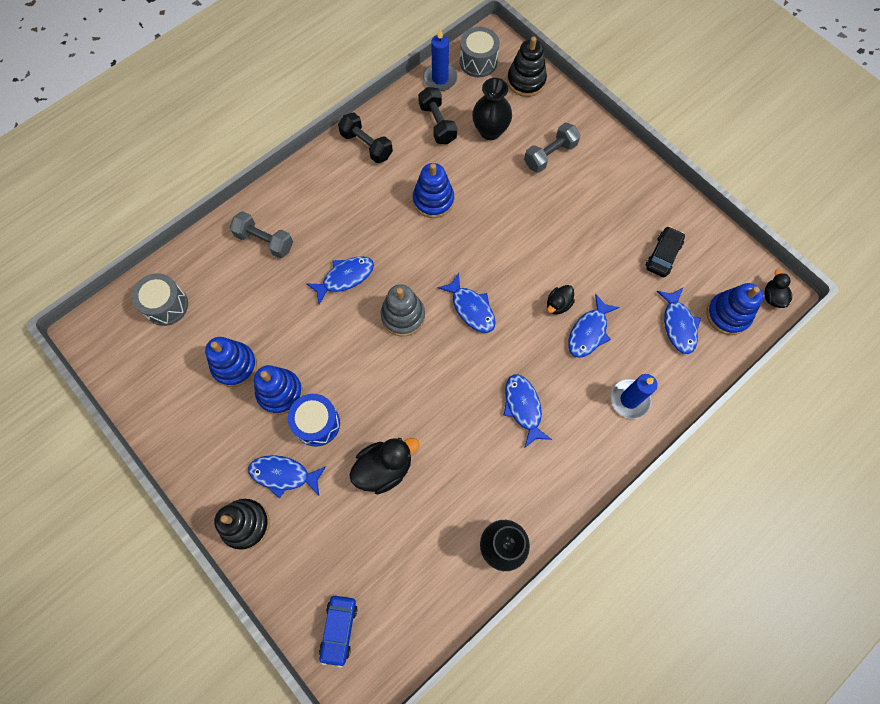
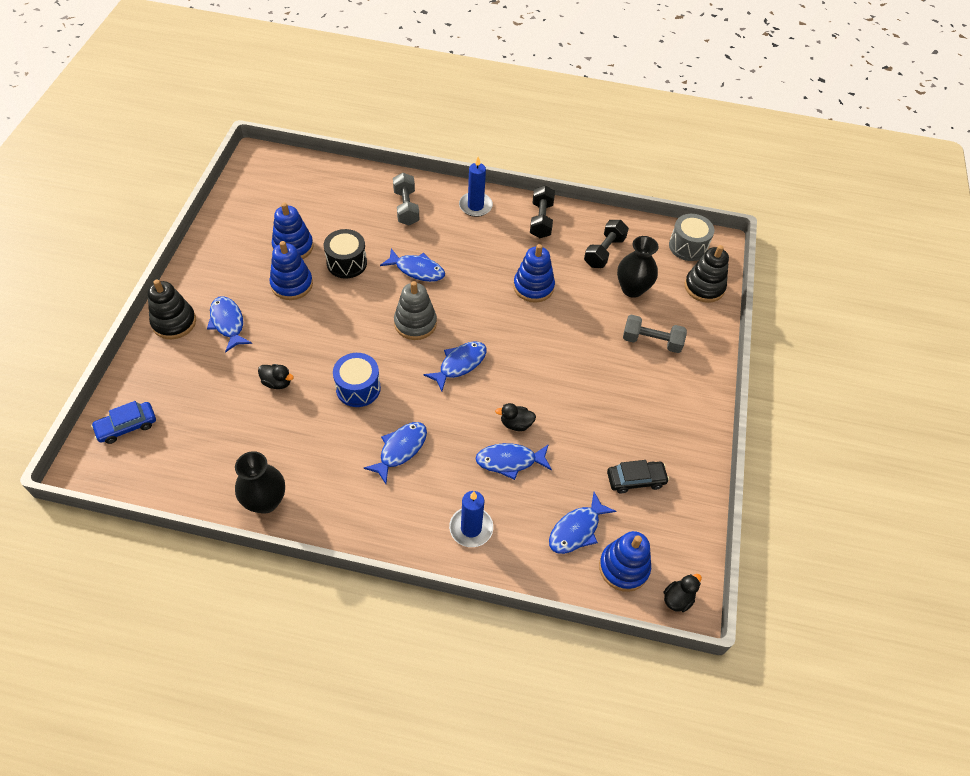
camera: 50 degrees right, 15 degrees down
grey drum [132,273,188,326] -> none
blue drum [288,394,340,447] -> blue drum moved to [333,353,381,407]
black duck [349,438,419,494] -> black duck [258,364,294,389], size x0.57
blue candle [423,29,457,91] -> blue candle moved to [459,157,493,217]
blue fish [438,273,496,333] -> blue fish turned 150 degrees counterclockwise [423,341,487,391]
none -> black drum [324,229,367,279]

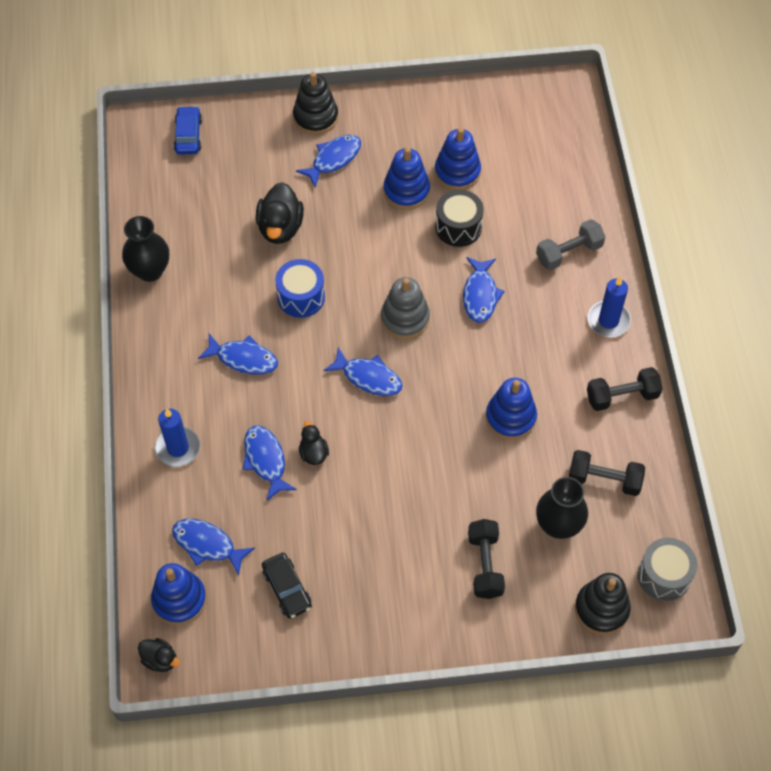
camera: 75 degrees right, 5 degrees up
blue car [91,401,156,444] -> blue car turned 45 degrees clockwise [174,106,202,155]
black duck [258,364,294,389] -> black duck [256,182,304,244], size x1.77
grey dumbbell [623,315,687,353] -> black dumbbell [468,519,505,599]

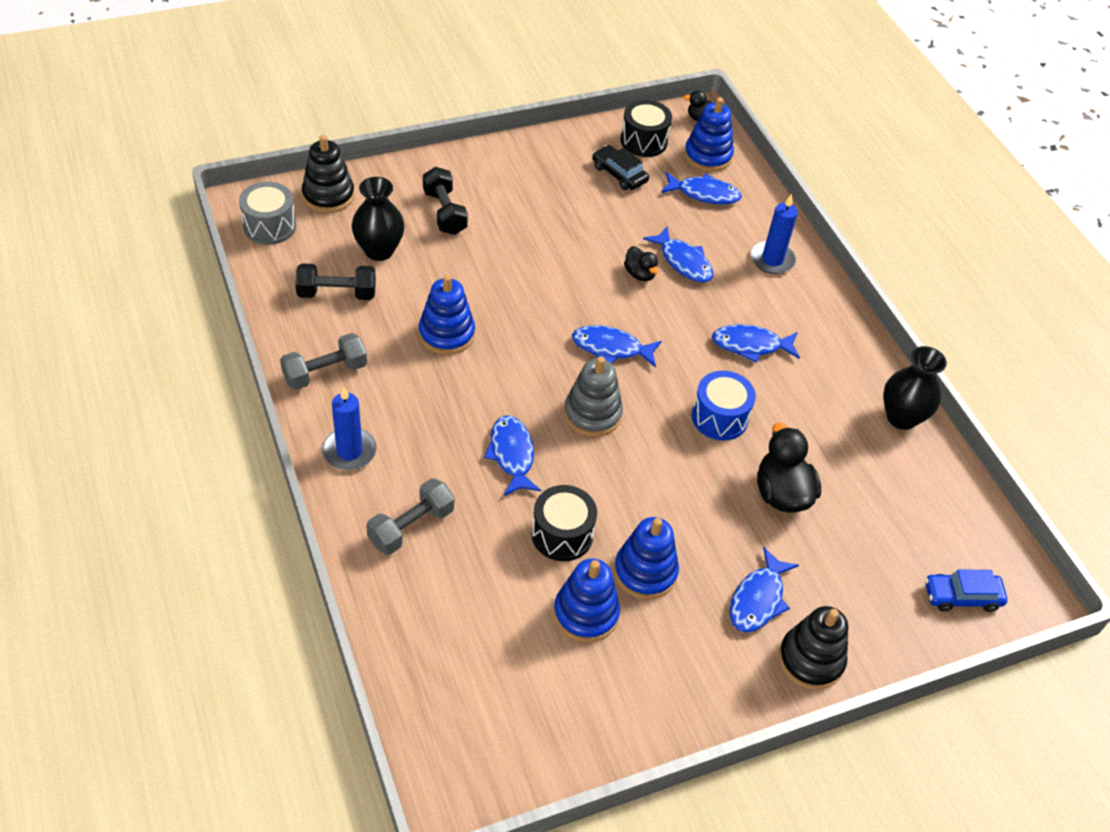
camera: 160 degrees right, 10 degrees down
blue car [174,106,202,155] -> blue car turned 105 degrees clockwise [925,569,1008,612]
black dumbbell [587,367,662,411] -> grey dumbbell [280,333,367,390]
none -> black drum [621,100,672,157]

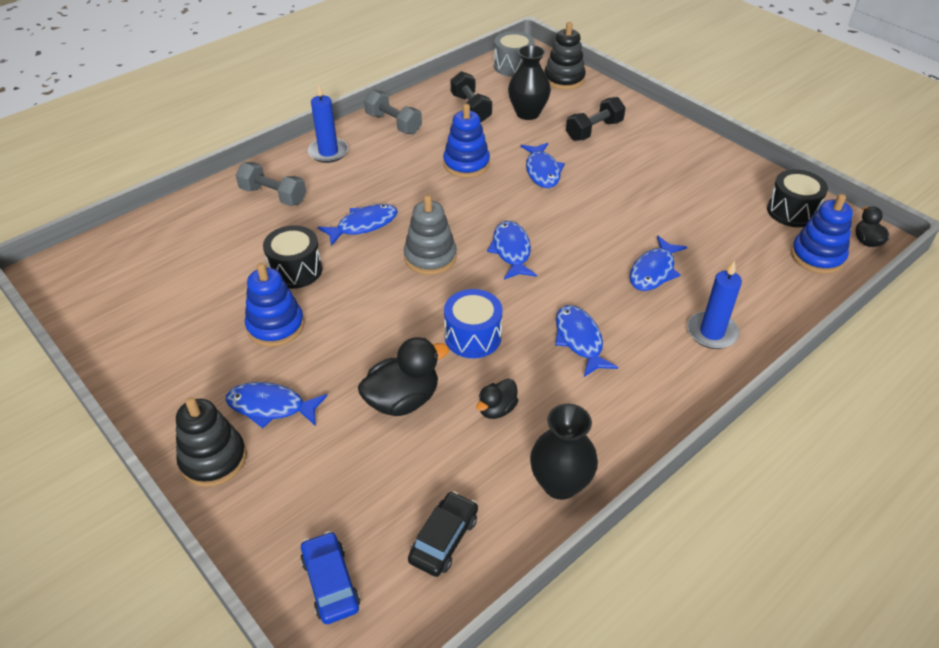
camera: 75 degrees right, 5 degrees down
blue stacking toy [554,558,620,642] -> none
black car [592,145,649,190] -> black car moved to [408,491,478,577]
black duck [624,246,659,281] -> black duck moved to [476,379,518,419]
blue fish [661,172,742,204] -> blue fish moved to [521,143,565,188]

